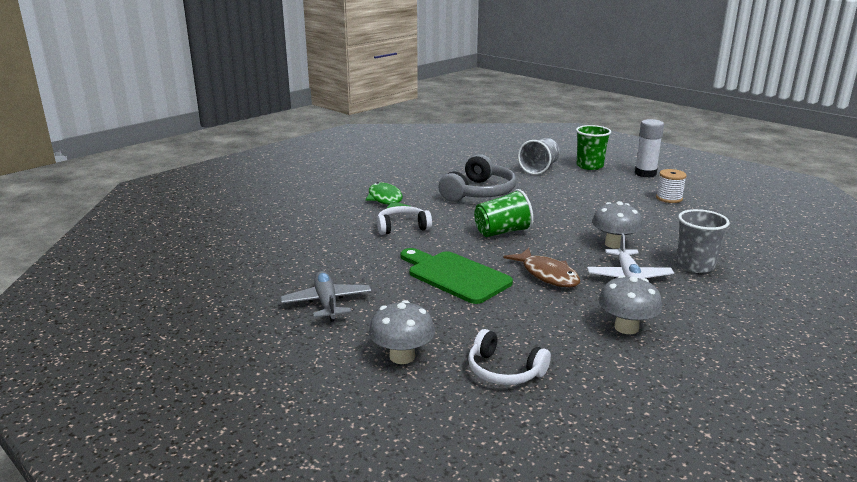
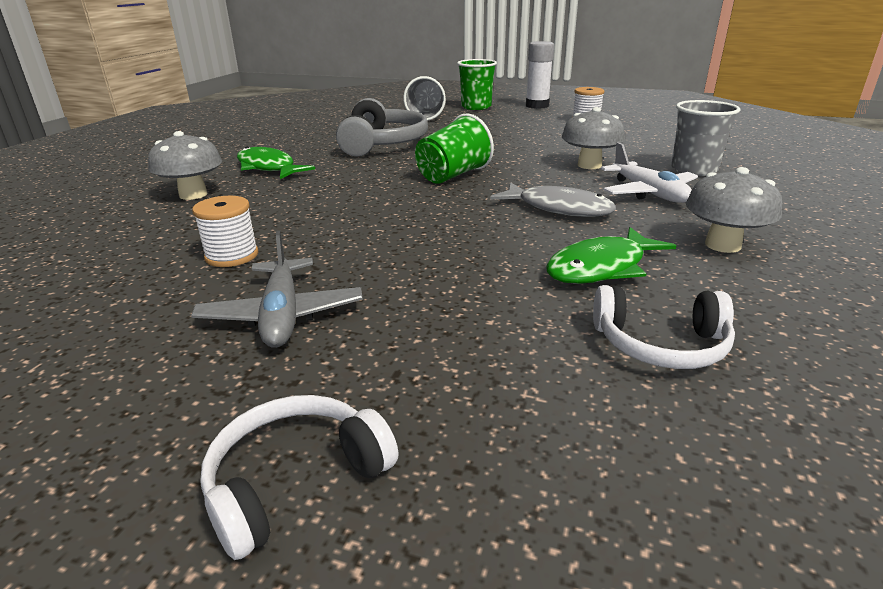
camera: 25 degrees left, 5 degrees up
grey plane [280,271,372,322] -> grey plane turned 150 degrees counterclockwise [191,231,363,348]
grey mushroom [369,300,435,364] -> grey mushroom moved to [148,131,222,200]
white headphones [377,206,432,235] -> white headphones moved to [200,395,398,560]
green cutting board [400,248,513,304] -> none
brown fish [503,248,580,288] -> grey fish [490,182,616,217]
none -> white spool [192,196,258,267]
none -> green fish [546,227,676,284]

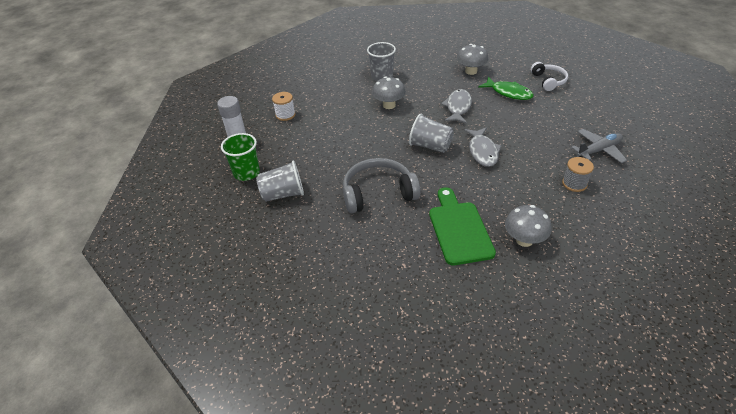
camera: 105 degrees left, 15 degrees up
white spool [192,196,258,267] -> grey spool [562,157,594,192]
white headphones [200,395,398,560] -> none
green fish [237,147,315,179] -> green cutting board [429,187,496,265]
green cup [415,113,494,184] -> grey cup [409,113,454,153]
white plane [601,142,698,203] -> none
none -> grey fish [464,127,502,167]

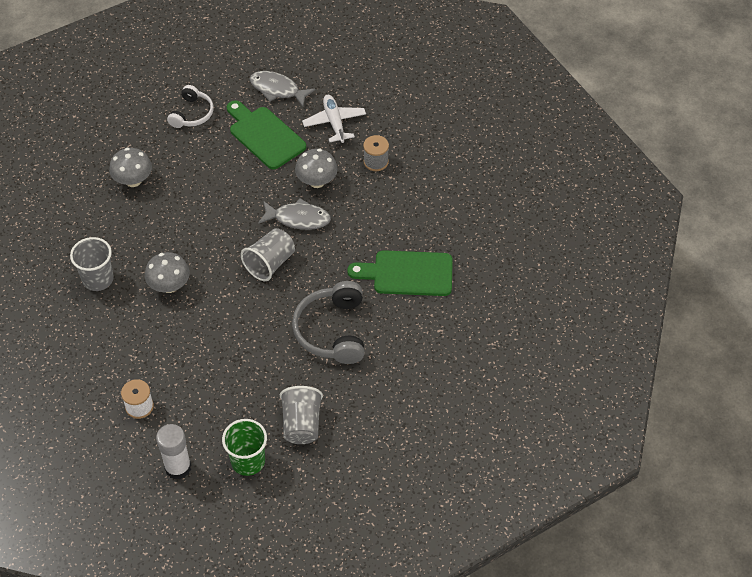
camera: 80 degrees left, 10 degrees up
grey fish [441,89,472,124] -> grey fish moved to [250,71,315,107]
green fish [478,77,534,100] -> none
grey mushroom [505,205,552,247] -> grey mushroom moved to [295,149,338,188]
white headphones [531,62,568,91] -> white headphones turned 105 degrees clockwise [167,85,214,128]
grey plane [571,129,627,164] -> white plane [302,95,366,143]
none -> green cutting board [227,100,306,169]

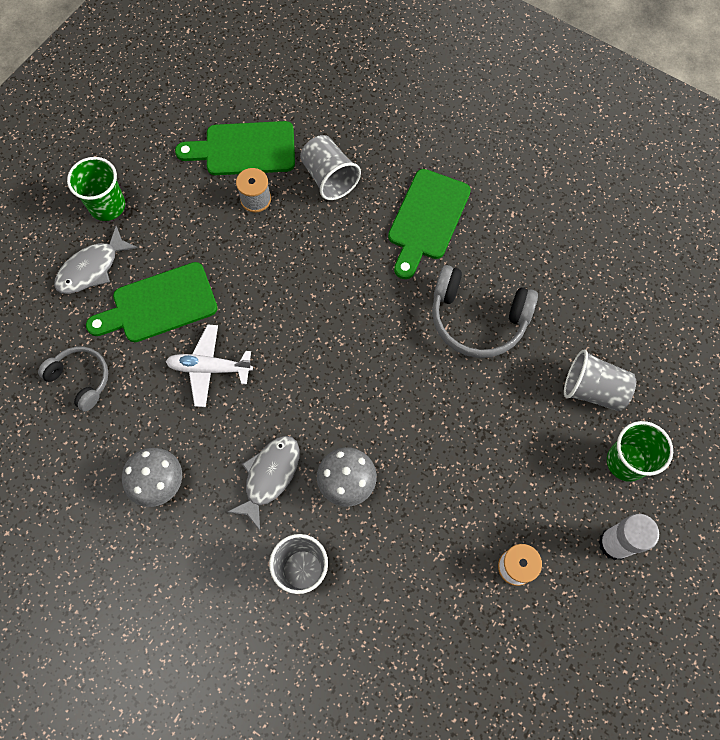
camera: 70 degrees left, 15 degrees up
white headphones [167,85,214,128] -> grey headphones [38,346,108,412]
grey cup [241,228,295,281] -> grey cup moved to [300,135,361,200]
grey fish [258,198,331,230] -> grey fish moved to [227,436,300,530]
grey mushroom [295,149,338,188] -> none
white plane [302,95,366,143] -> white plane moved to [165,324,253,407]
none -> green cup [67,157,125,221]
none -> green cutting board [175,121,295,175]

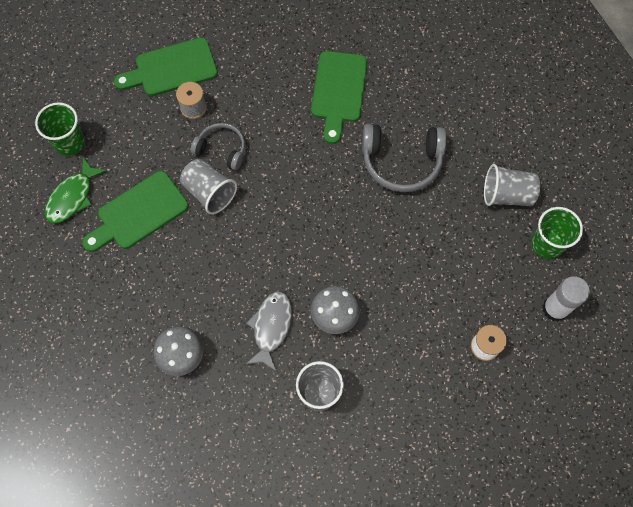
camera: 15 degrees left, 0 degrees up
grey headphones [38,346,108,412] -> grey headphones moved to [191,123,245,170]
grey fish [54,226,138,294] -> green fish [45,157,107,224]
white plane [165,324,253,407] -> none
grey cup [300,135,361,200] -> grey cup moved to [180,159,237,214]

